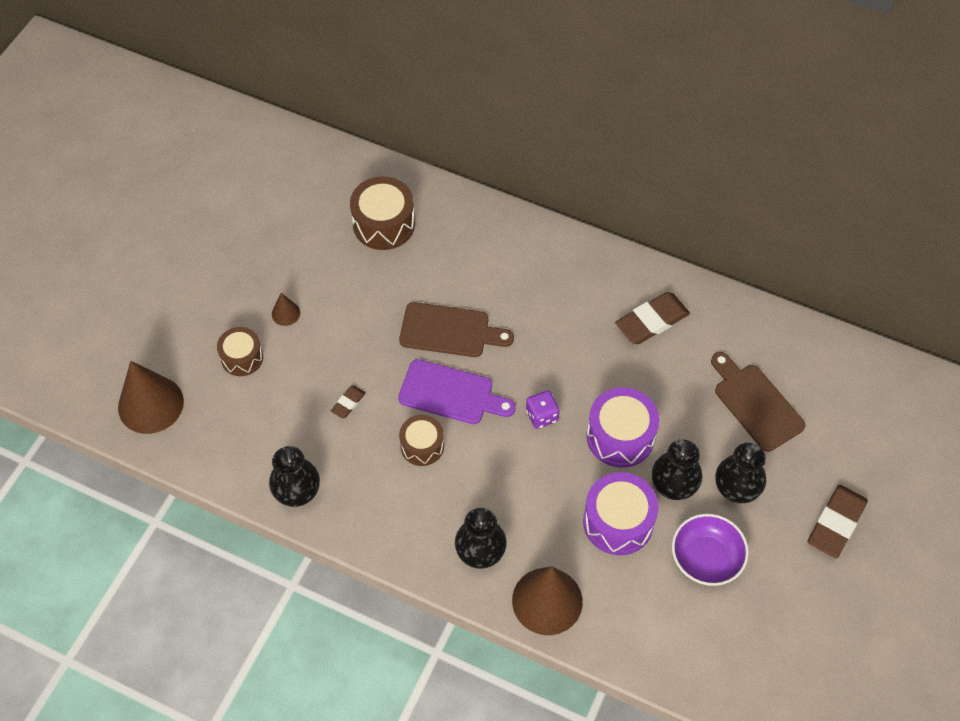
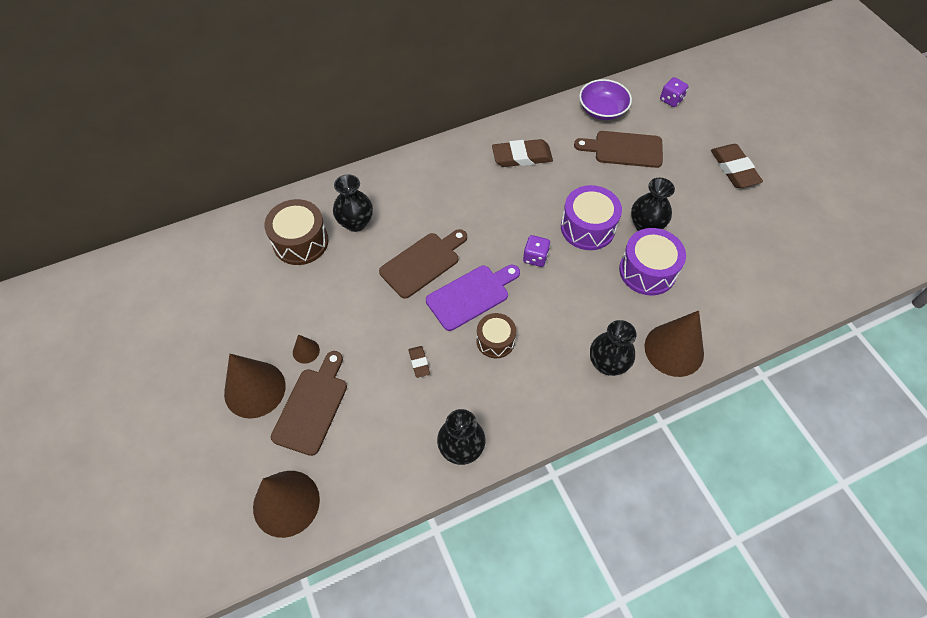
camera: 50 degrees left, 0 degrees up
brown drum [217,327,263,376] -> brown cutting board [271,351,347,456]
brown eraser [615,292,690,344] -> brown eraser turned 75 degrees clockwise [492,139,553,167]
purple bowl [672,514,749,586] -> purple bowl moved to [579,79,632,120]
black vase [716,443,766,503] -> black vase moved to [333,174,373,232]
none -> brown cone [224,354,286,419]
none -> purple dice [660,77,688,107]

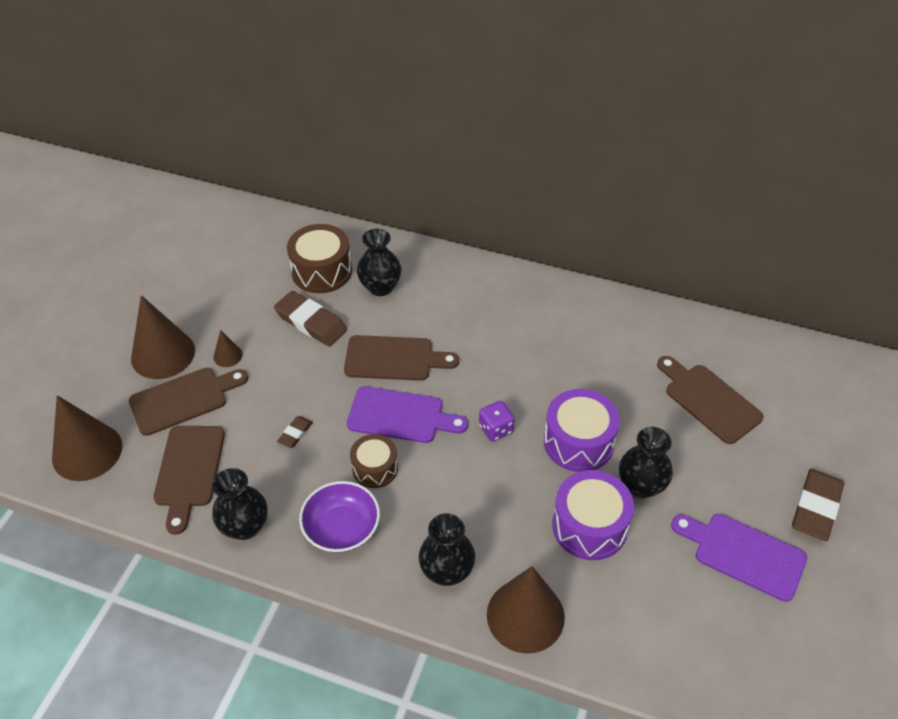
camera: 45 degrees right, 10 degrees down
brown eraser [492,139,553,167] -> brown eraser moved to [274,291,347,347]
purple bowl [579,79,632,120] -> purple bowl moved to [299,481,380,553]
purple dice [660,77,688,107] -> none
none -> brown cutting board [153,426,225,535]
none -> purple cutting board [671,514,807,602]

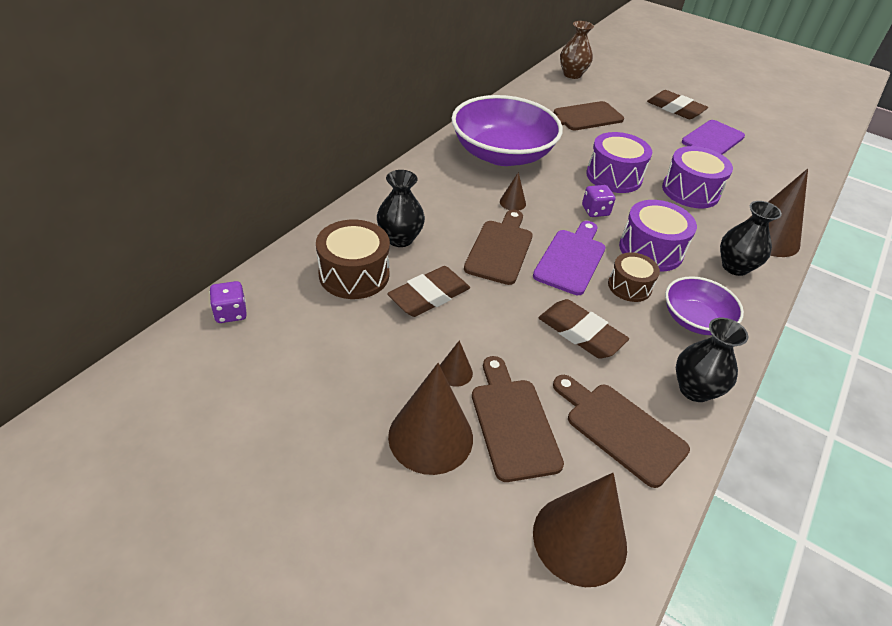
camera: 80 degrees left, 5 degrees down
brown cutting board [153,426,225,535] -> brown cutting board turned 150 degrees counterclockwise [553,375,690,488]
brown eraser [277,416,313,448] -> brown eraser [538,299,629,359], size x2.00
black vase [619,427,673,498] -> none
none -> purple dice [210,281,247,323]
none -> purple bowl [451,95,563,166]
none -> brown cone [500,172,526,211]
none -> brown vase [560,21,594,79]
none -> purple drum [619,200,697,271]

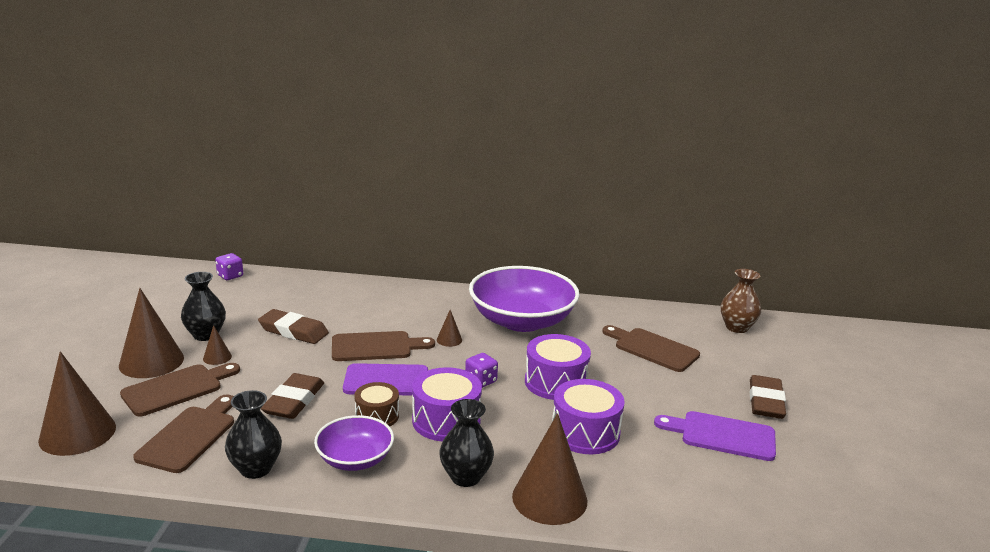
camera: 65 degrees right, 20 degrees down
brown drum [316,219,390,299] -> none
black vase [377,170,425,247] -> black vase moved to [181,272,226,341]

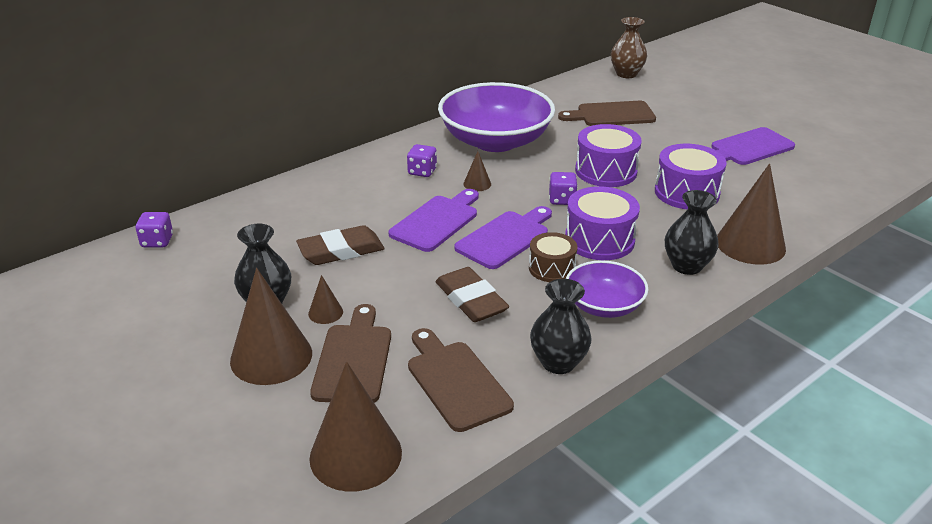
camera: 45 degrees left, 10 degrees up
brown cutting board [332,331,435,361] -> purple cutting board [389,189,479,252]
brown eraser [750,375,786,419] -> none
none -> purple dice [407,144,437,177]

